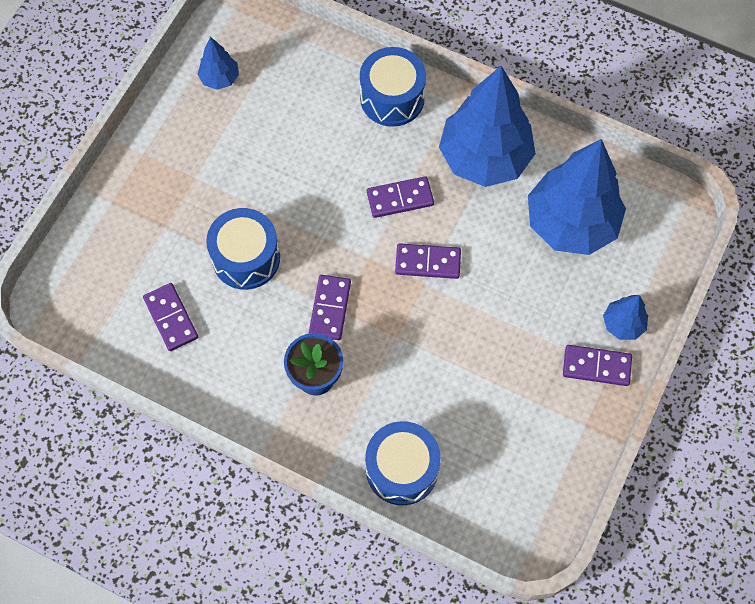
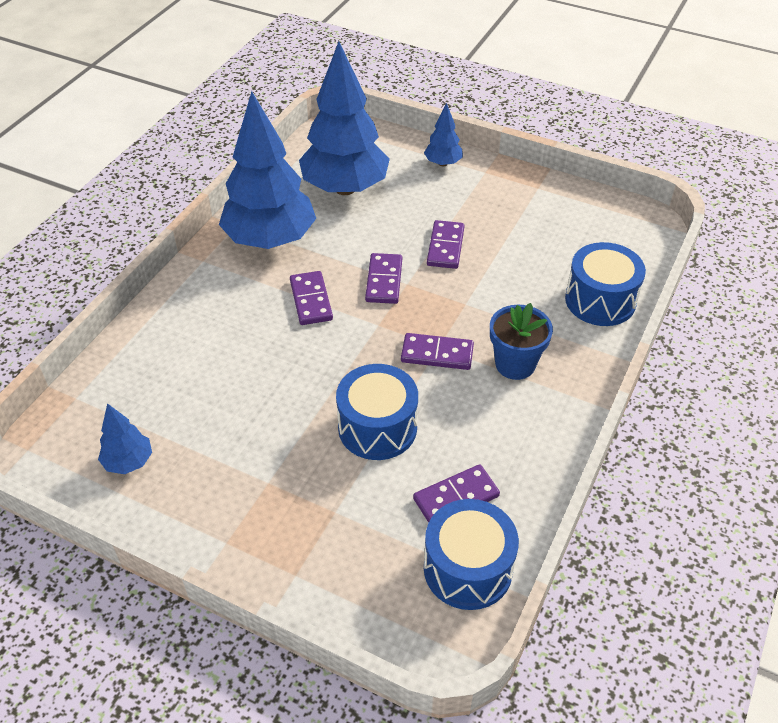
camera: 90 degrees left, 20 degrees down
blue drum [360,47,426,127] -> blue drum moved to [424,499,519,610]
purple domino [563,345,632,386] -> purple domino moved to [427,220,465,269]

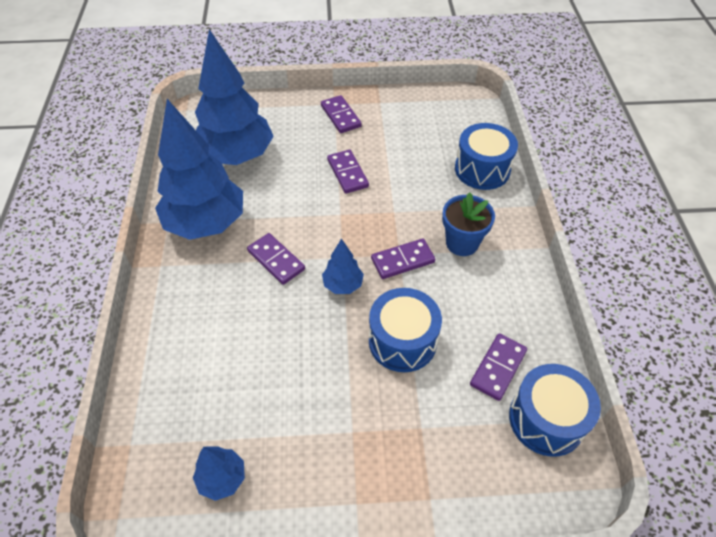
camera: 30 degrees left, 5 degrees up
purple domino [365,253,402,304] -> purple domino moved to [321,95,362,133]
blue tree [424,103,463,166] -> blue tree moved to [322,238,364,294]

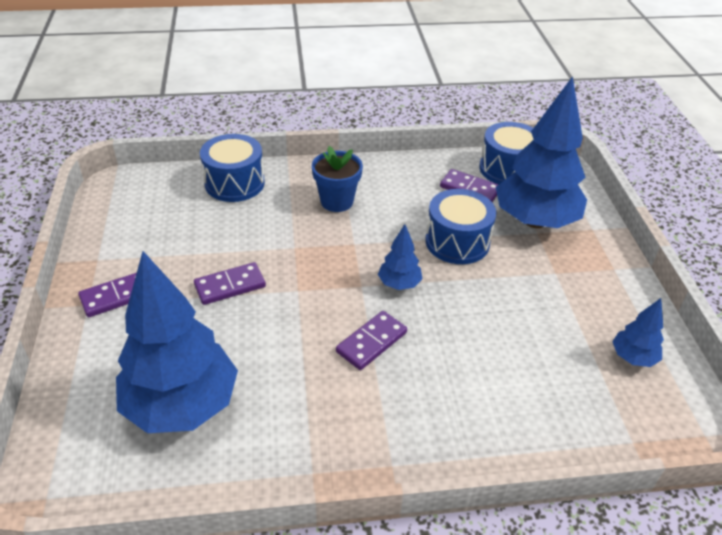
camera: 95 degrees left, 10 degrees down
blue tree [155,99,243,240] -> blue tree moved to [496,76,587,228]
purple domino [371,239,435,279] -> none

